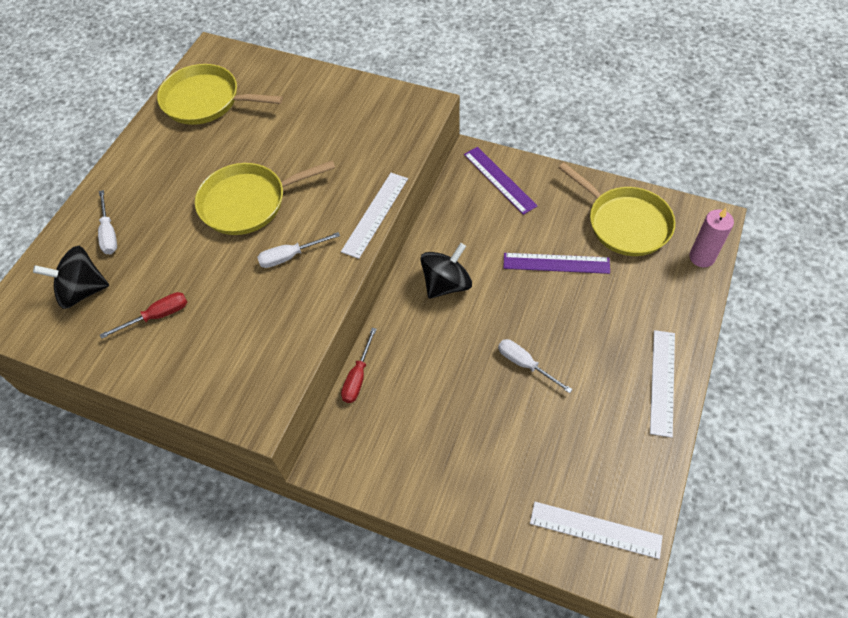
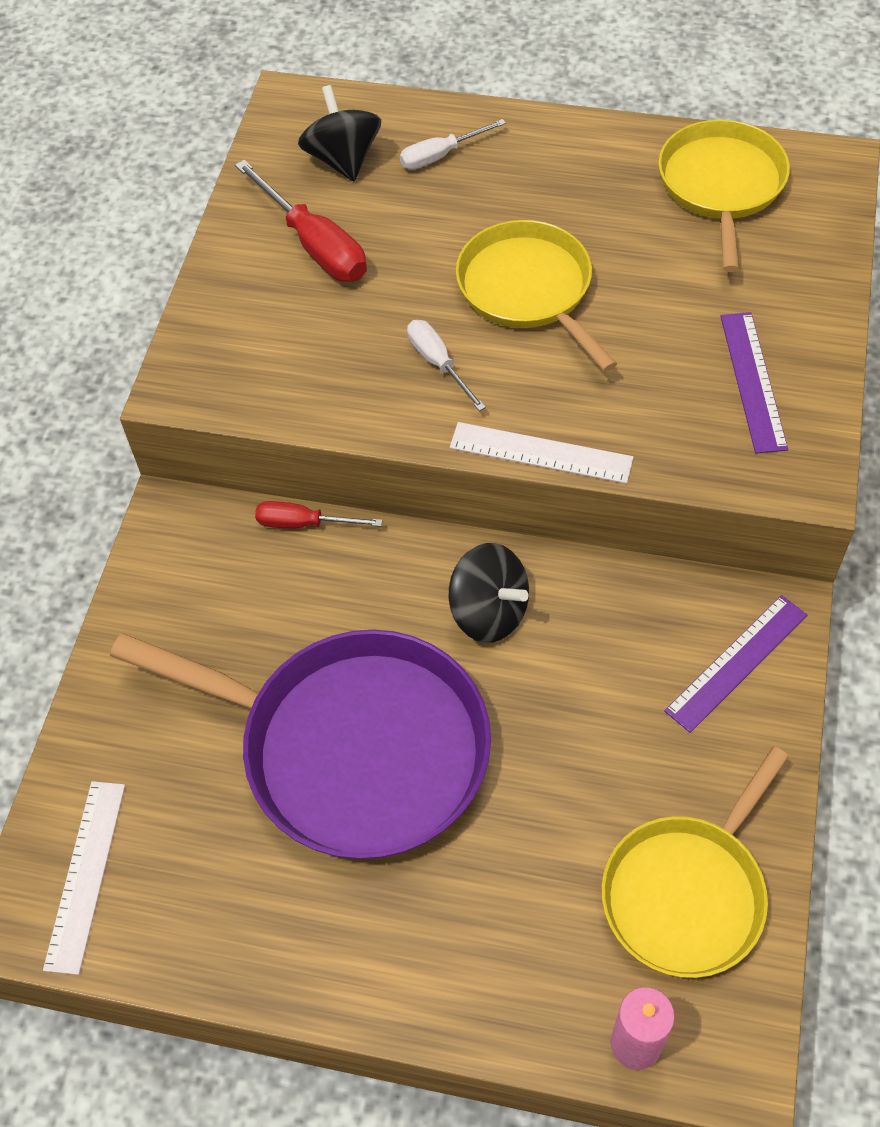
camera: 80 degrees right, 0 degrees up
red screwdriver [100,292,187,339] -> red screwdriver [235,160,367,282], size x1.66
white screwdriver [498,339,573,393] -> purple pan [110,629,491,859]
purple ruler [503,253,610,274] -> purple ruler moved to [720,312,788,454]
white ruler [650,330,675,438] -> none

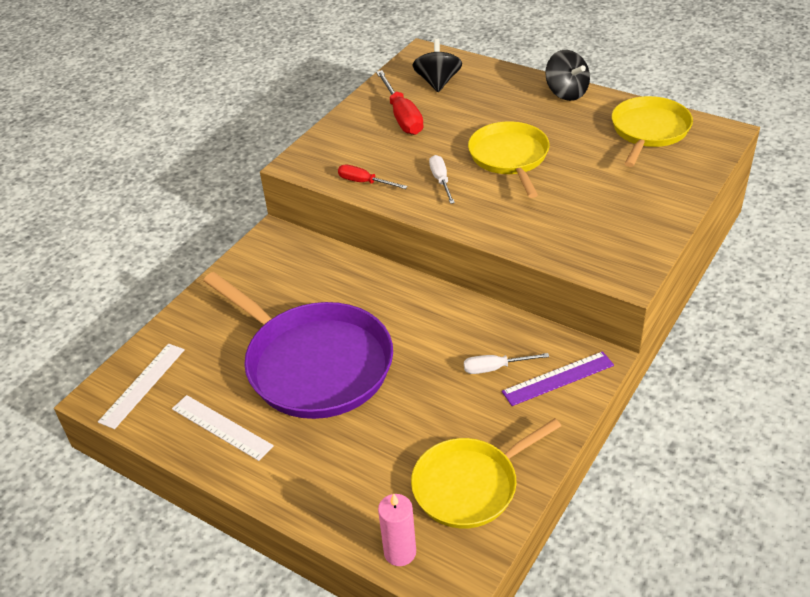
camera: 20 degrees right, 15 degrees down
red screwdriver [255,501,383,528] -> red screwdriver moved to [338,165,408,189]
white screwdriver [400,119,506,170] -> white screwdriver moved to [464,353,549,374]
black spinning top [449,543,529,643] -> black spinning top moved to [545,50,590,101]
white ruler [450,422,634,484] -> white ruler moved to [172,395,274,461]
purple ruler [720,312,788,454] -> none

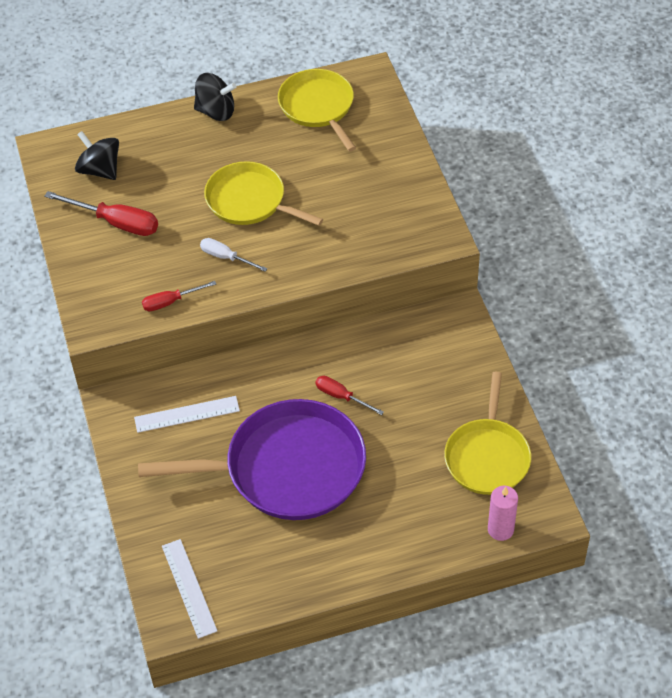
camera: 50 degrees left, 10 degrees up
white ruler [172,395,274,461] -> white ruler moved to [134,396,240,433]
white screwdriver [464,353,549,374] -> none
purple ruler [502,351,614,406] -> none
none -> red screwdriver [315,376,384,415]

